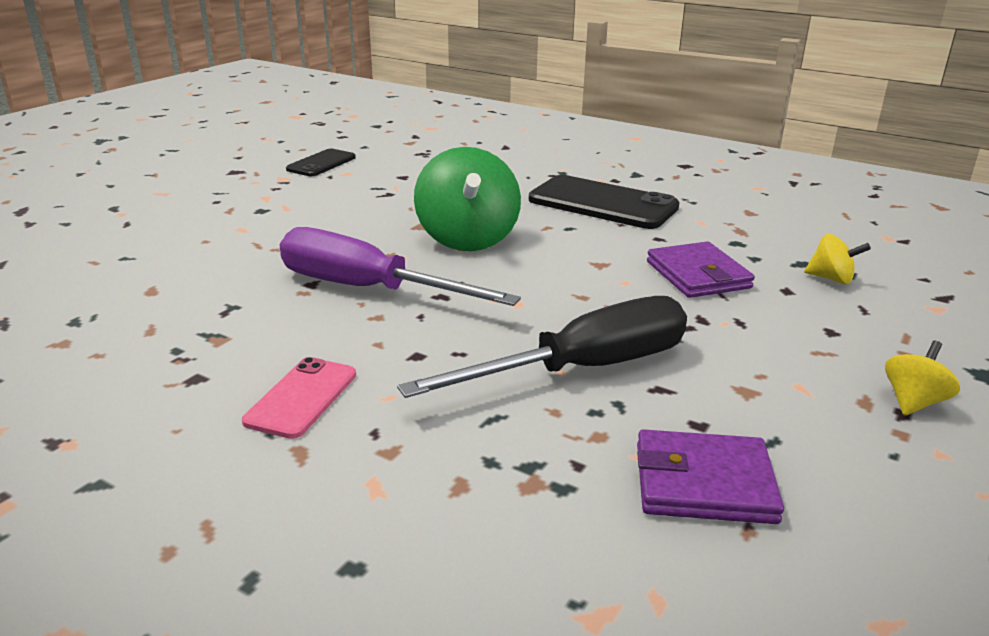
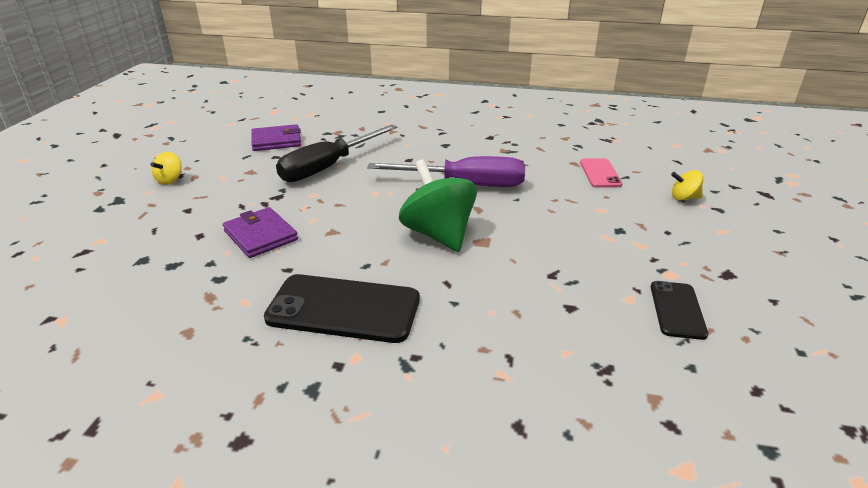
camera: 160 degrees right, 5 degrees up
pink phone [242,357,356,439] -> pink phone moved to [580,158,623,188]
yellow spinning top [804,234,871,284] -> yellow spinning top moved to [671,170,703,201]

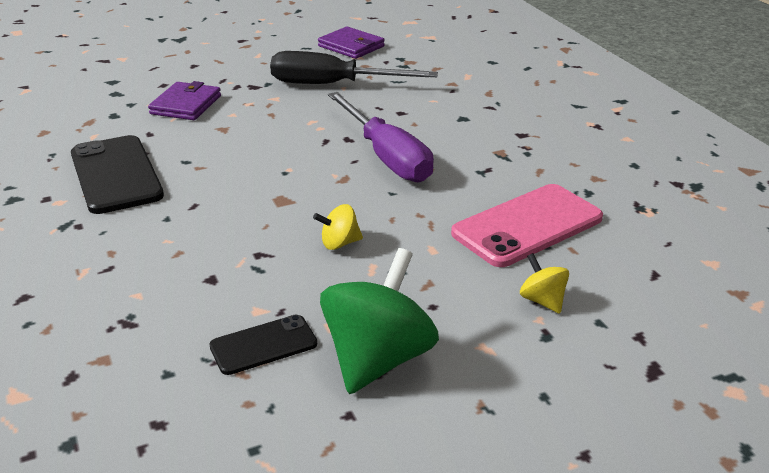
camera: 55 degrees right, 0 degrees up
yellow spinning top [150,152,182,185] -> yellow spinning top moved to [313,204,363,250]
green spinning top [399,159,477,252] -> green spinning top moved to [320,248,439,394]
pink phone [580,158,623,188] -> pink phone [451,184,603,267], size x1.78

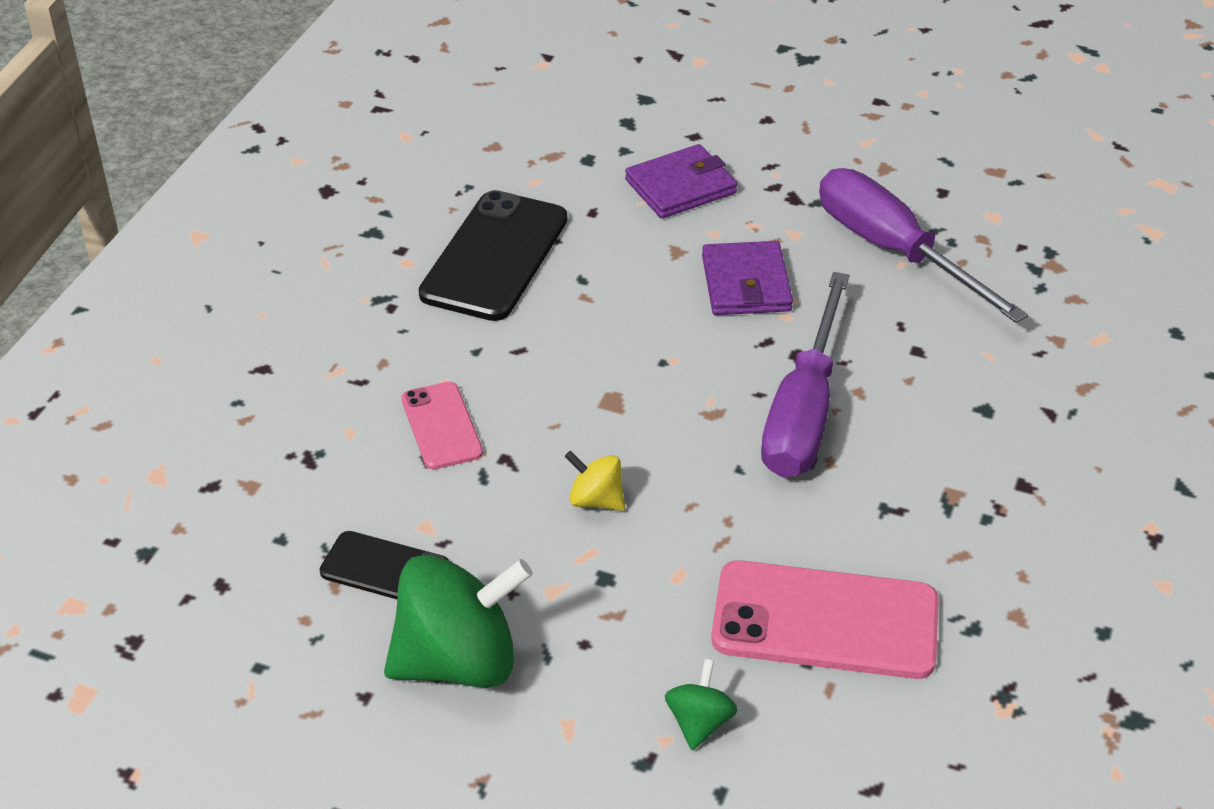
camera: 45 degrees right, 10 degrees up
black screwdriver [270,51,438,84] -> purple screwdriver [819,168,1028,323]
purple wallet [318,27,385,59] -> purple wallet moved to [702,241,793,315]
yellow spinning top [520,253,569,314] -> green spinning top [665,659,738,750]
none -> pink phone [401,382,483,469]

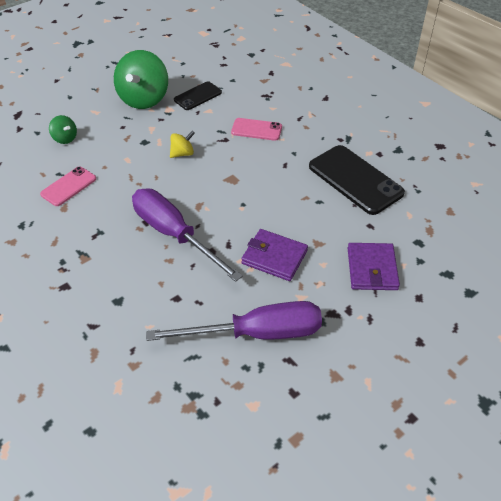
camera: 120 degrees right, 5 degrees up
pink phone [711,560,939,679] -> pink phone [40,167,96,206], size x0.56

